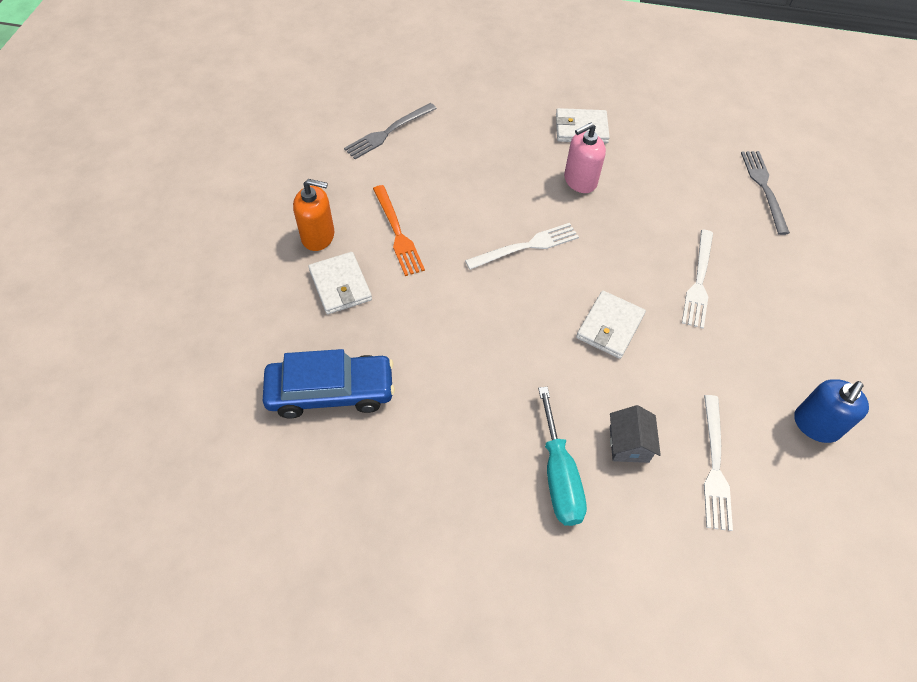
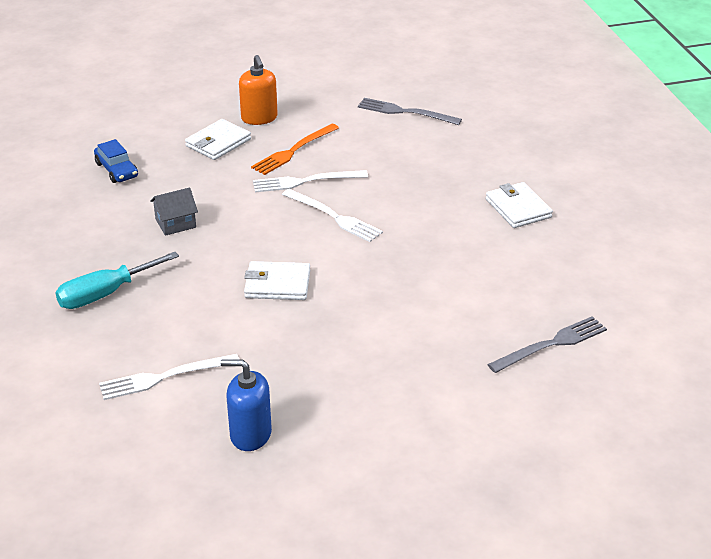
camera: 65 degrees right, 20 degrees down
blue car [263,349,395,418] -> blue car [94,139,138,183], size x0.59
pink soap dispenser [564,123,606,193] -> none
grey house [610,405,661,463] -> grey house moved to [150,187,198,236]
white fork [682,230,713,329] -> white fork moved to [253,170,368,192]

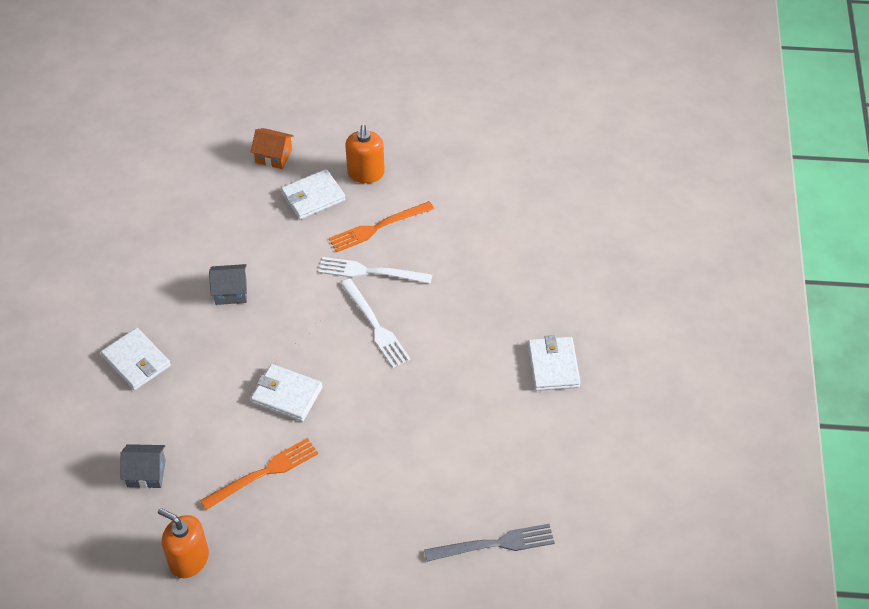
camera: 20 degrees right, 15 degrees up
turquoise screwdriver [55,252,179,309] -> white wallet [101,328,171,390]
blue car [94,139,138,183] -> none
white fork [99,354,239,400] -> grey house [120,444,166,488]
blue soap dispenser [220,359,272,451] -> orange soap dispenser [158,508,209,578]
grey fork [358,98,462,125] -> none
none -> orange fork [200,438,318,510]
none -> orange house [251,128,294,169]

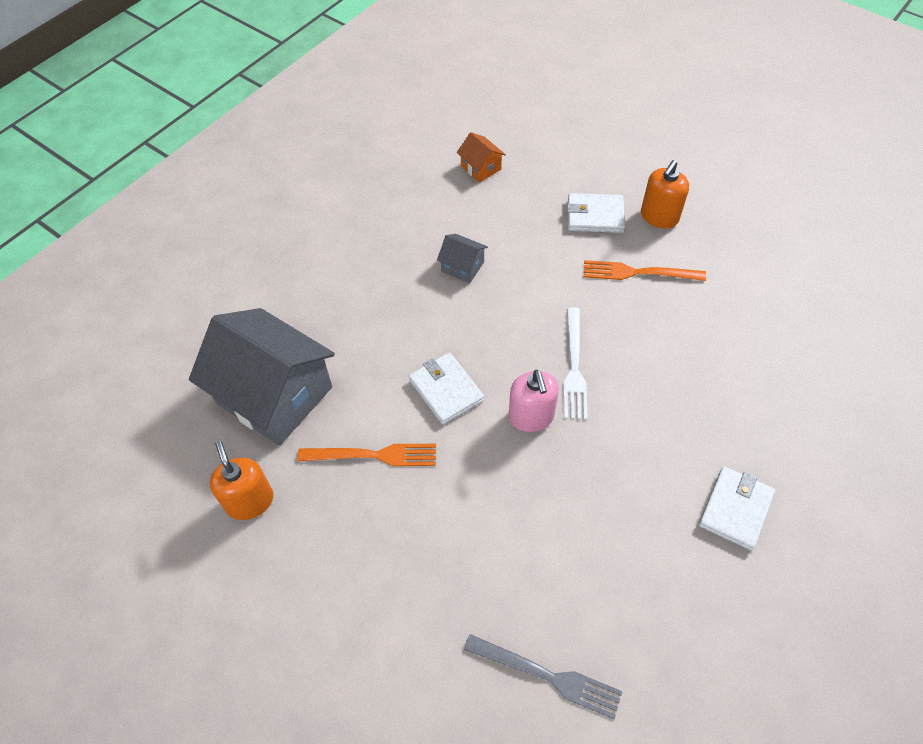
camera: 35 degrees right, 5 degrees up
white wallet [101,328,171,390] -> none
grey house [120,444,166,488] -> grey house [189,308,335,446], size x2.37
orange house [251,128,294,169] -> orange house moved to [457,132,506,182]
white fork [318,257,432,284] -> none
none -> pink soap dispenser [509,370,559,432]

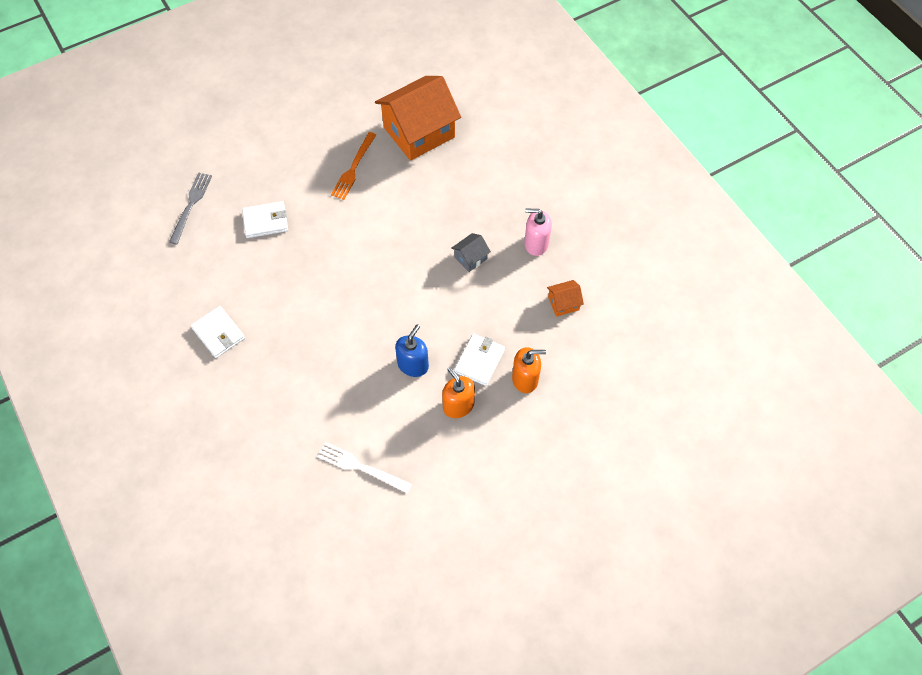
camera: 110 degrees right, 5 degrees up
grey house [189,308,335,446] -> orange house [375,76,461,161]
orange soap dispenser [209,441,273,520] -> orange soap dispenser moved to [512,347,546,393]
white wallet [409,353,484,425] -> white wallet moved to [242,201,288,238]
grey fork [464,634,622,719] -> grey fork turned 150 degrees clockwise [169,172,212,244]
pink soap dispenser [509,370,559,432] -> pink soap dispenser moved to [524,209,552,256]
white fork [564,307,588,419] -> white fork moved to [317,442,412,493]
orange fork [584,260,706,281] -> blue soap dispenser [395,324,429,377]

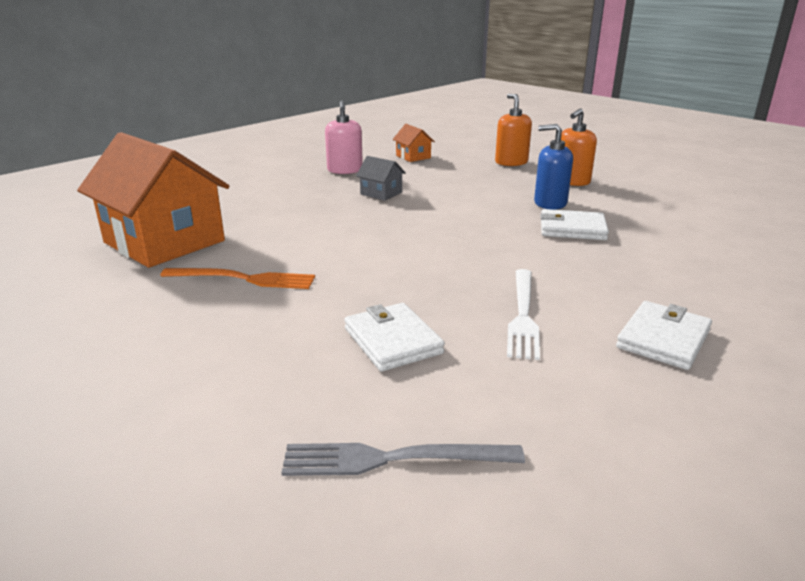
camera: 105 degrees left, 35 degrees down
white fork [317,442,412,493] -> white fork moved to [507,269,540,360]
white wallet [454,334,505,386] -> white wallet moved to [540,209,609,240]

